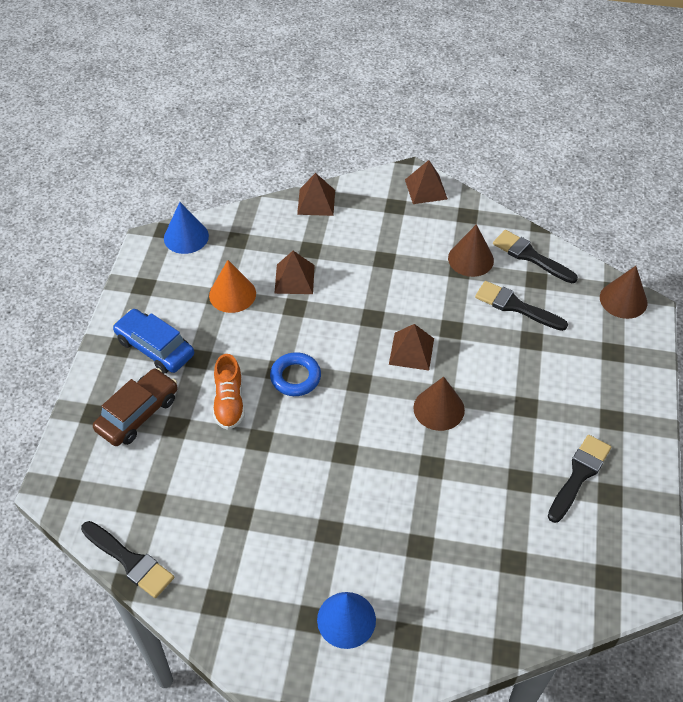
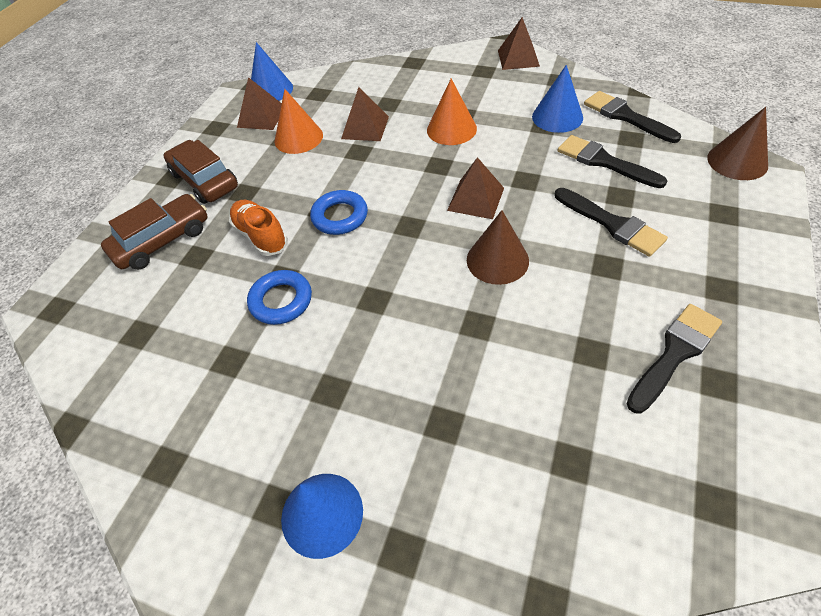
camera: 15 degrees right, 0 degrees up
black brush [81,521,174,598] -> black brush moved to [555,188,668,257]
blue car [113,309,194,374] -> brown car [163,140,238,204]
orange shoe [213,354,245,430] -> orange shoe turned 135 degrees clockwise [229,200,288,256]
brown pyramid [297,173,335,216] -> brown pyramid moved to [237,77,282,130]
brown cone [448,224,494,277] -> blue cone [532,65,583,133]
none -> blue ring [247,270,312,325]
none -> orange cone [427,79,477,145]

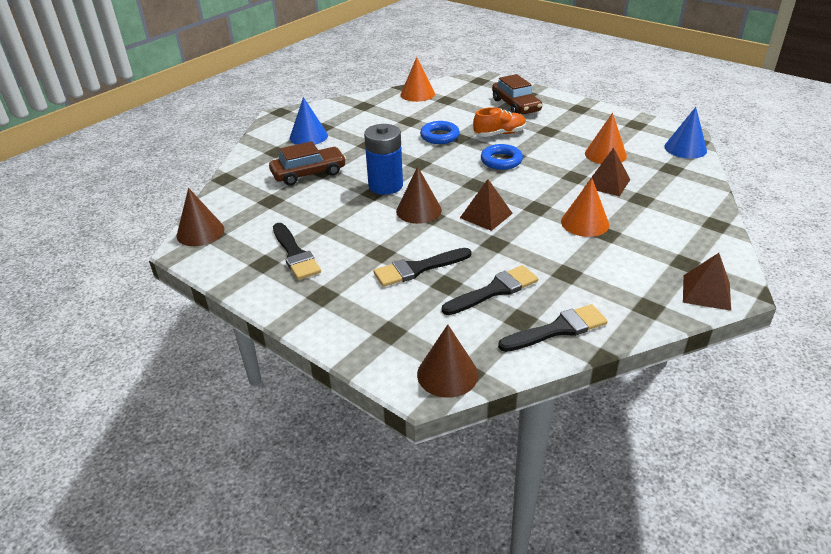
camera: 105 degrees right, 15 degrees down
brown car [163,140,238,204] -> brown car moved to [269,141,346,186]
brown pyramid [237,77,282,130] -> none
blue cone [532,65,583,133] -> none
none -> brown cone [177,188,225,246]
none -> blue battery [364,124,403,195]
none -> orange cone [400,57,435,102]

